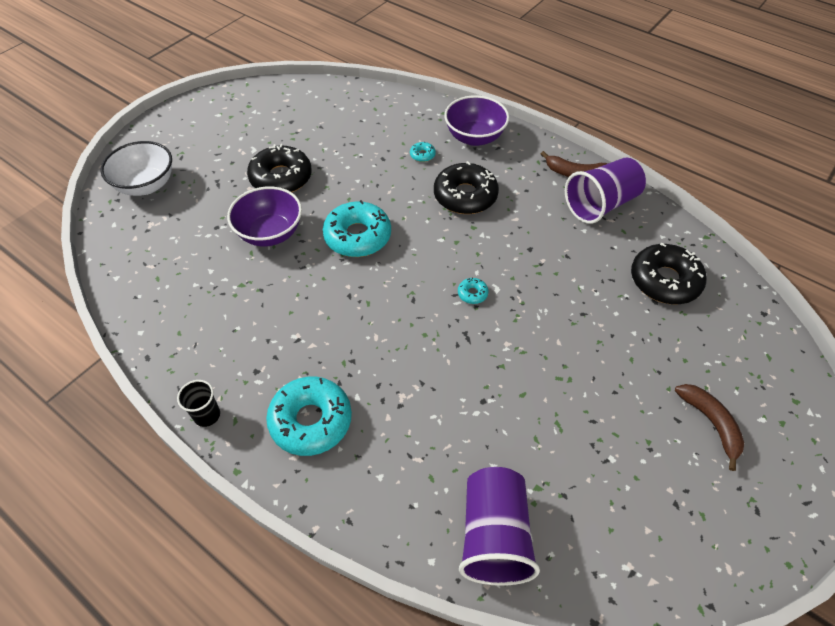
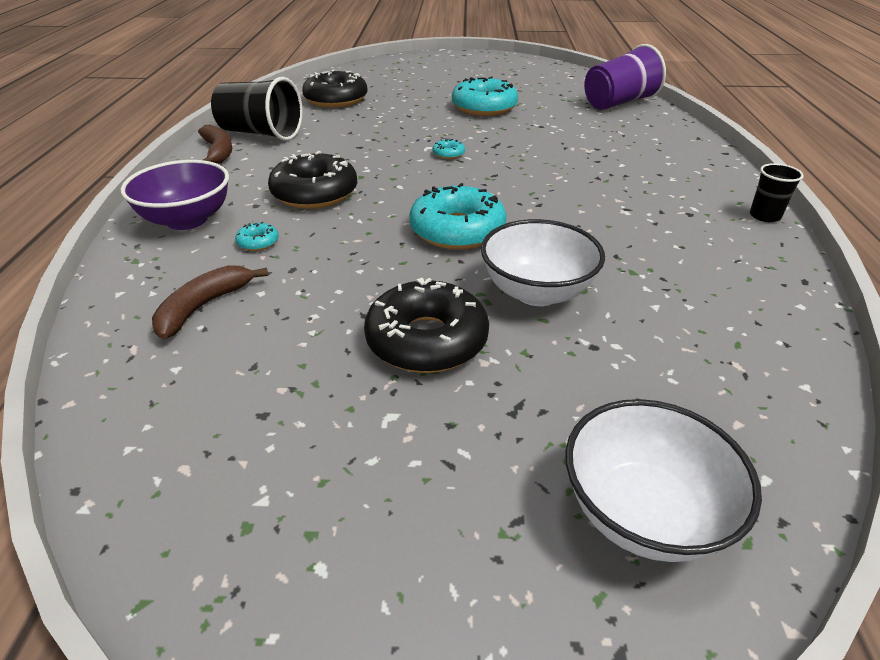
camera: 125 degrees left, 15 degrees down
purple bowl [227,186,302,246] -> white bowl [481,219,605,306]
turquoise donut [266,377,352,456] -> turquoise donut moved to [452,77,518,116]
purple cup [565,158,646,224] -> black cup [211,77,303,141]
brown banana [675,384,744,471] -> brown banana moved to [152,265,268,339]

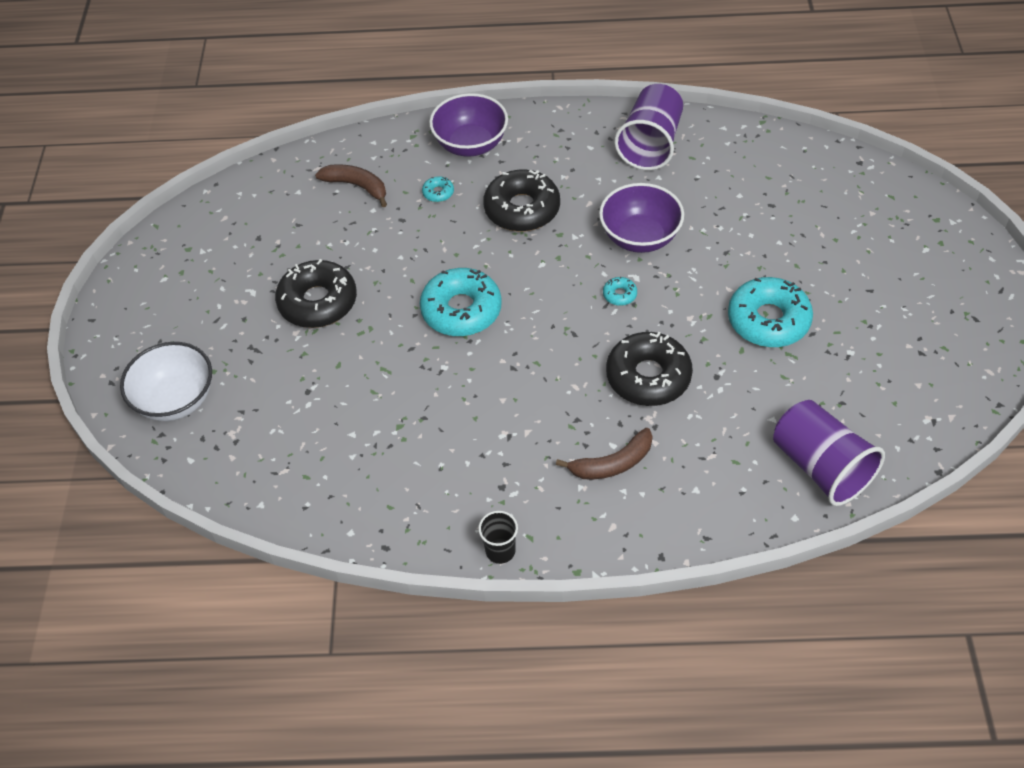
camera: 90 degrees right, 15 degrees up
brown banana [198,124,232,164] -> brown banana moved to [556,428,653,479]
black cup [211,77,303,141] -> purple cup [614,84,683,170]
black donut [302,69,368,108] -> black donut moved to [606,332,693,406]
white bowl [481,219,605,306] -> none
none -> purple bowl [599,183,684,253]

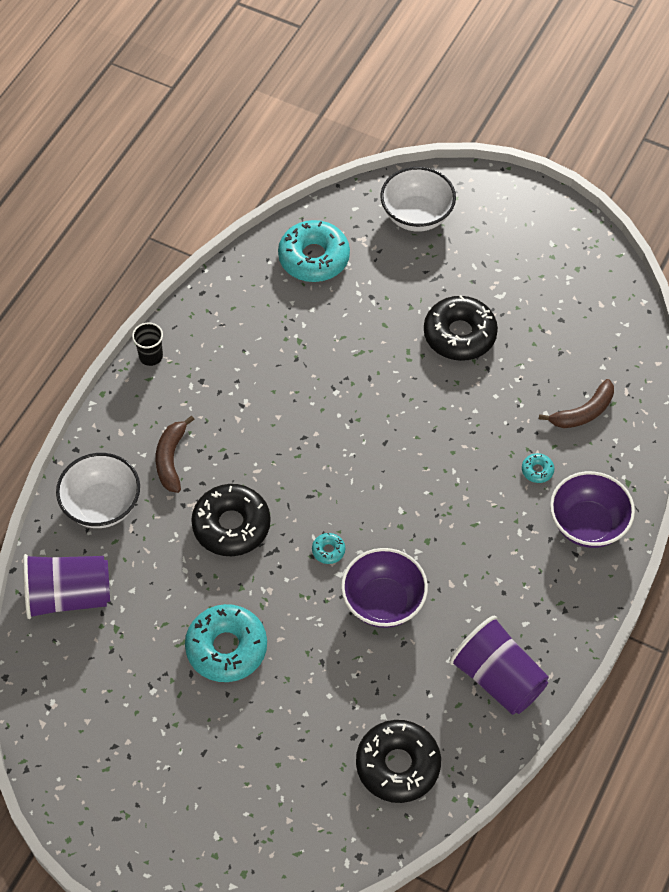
camera: 115 degrees right, 5 degrees up
turquoise donut [420,268,502,336] -> turquoise donut moved to [278,220,350,282]
black donut [483,169,560,232] -> black donut moved to [356,720,441,803]
none -> white bowl [56,453,140,528]

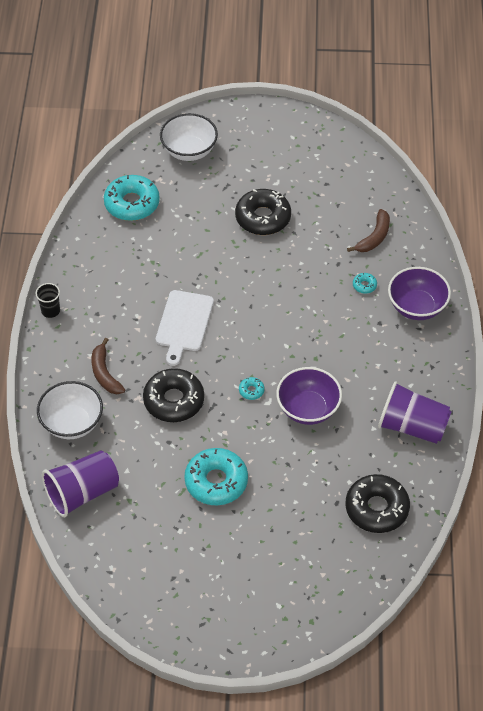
camera: 25 degrees left, 5 degrees down
none -> white cutting board [156,290,214,366]

